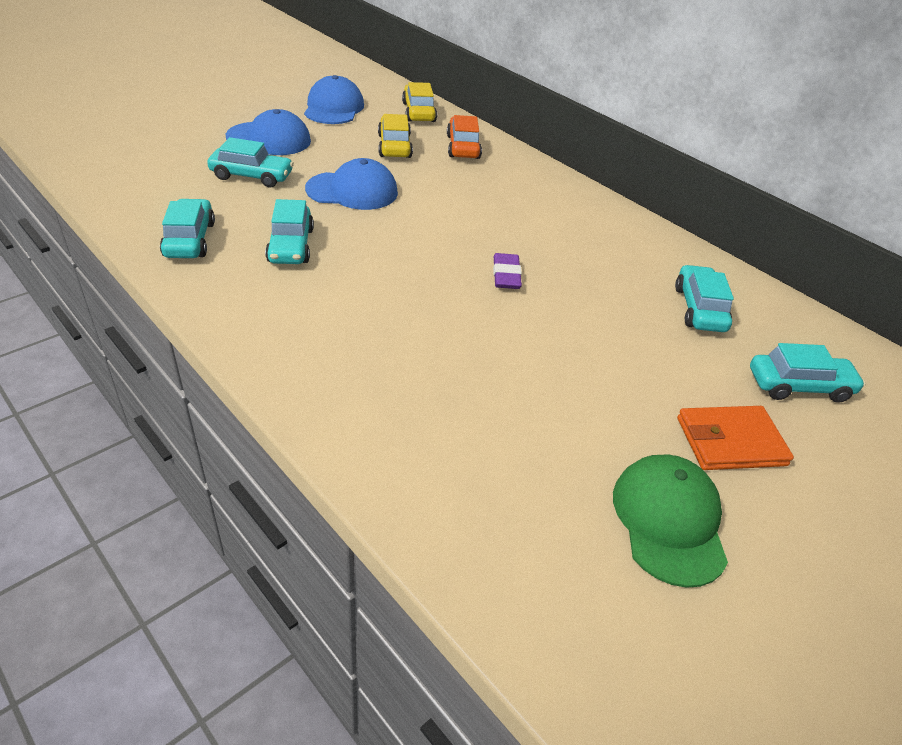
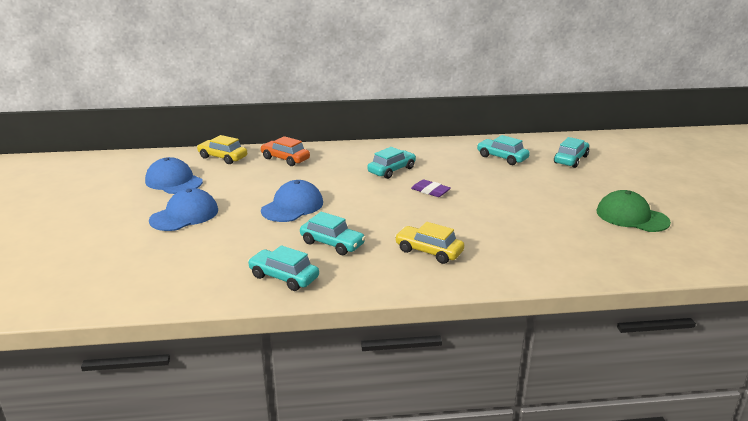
camera: 50 degrees left, 15 degrees down
turquoise car [207,137,294,187] -> turquoise car moved to [367,147,416,179]
yellow car [378,114,413,158] -> yellow car moved to [395,222,464,264]
orange wallet [677,406,794,470] -> none

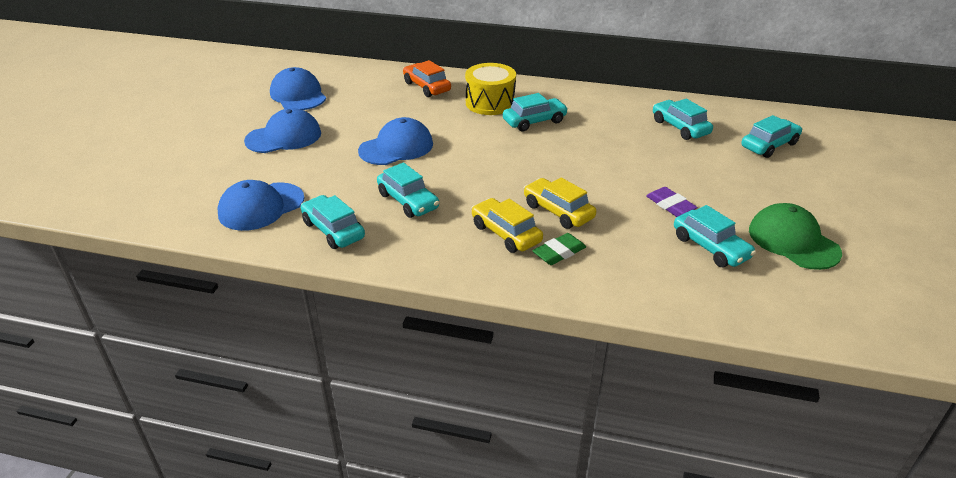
camera: 20 degrees right, 10 degrees up
yellow car [197,135,247,164] -> yellow car moved to [524,177,596,229]
purple eraser [411,179,451,197] -> purple eraser moved to [646,187,698,217]
none -> blue cap [218,180,305,231]
none -> yellow drum [465,63,516,115]
none -> green eraser [532,233,586,265]
none -> turquoise car [674,205,756,267]

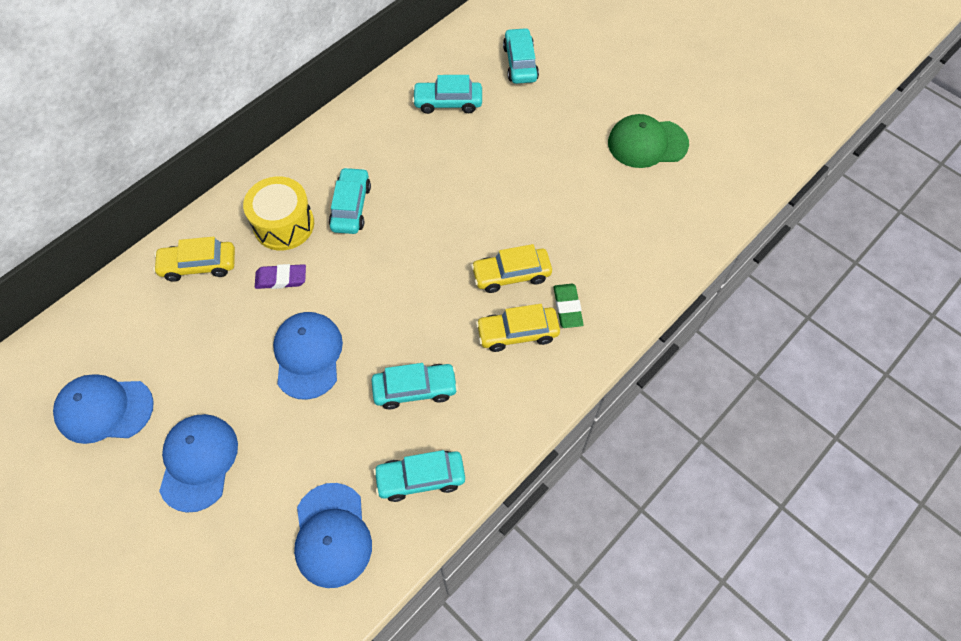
camera: 60 degrees left, 25 degrees up
orange car [403,60,451,97] -> yellow car [153,237,235,282]
purple eraser [646,187,698,217] -> purple eraser moved to [255,264,306,289]
turquoise car [674,205,756,267] -> none

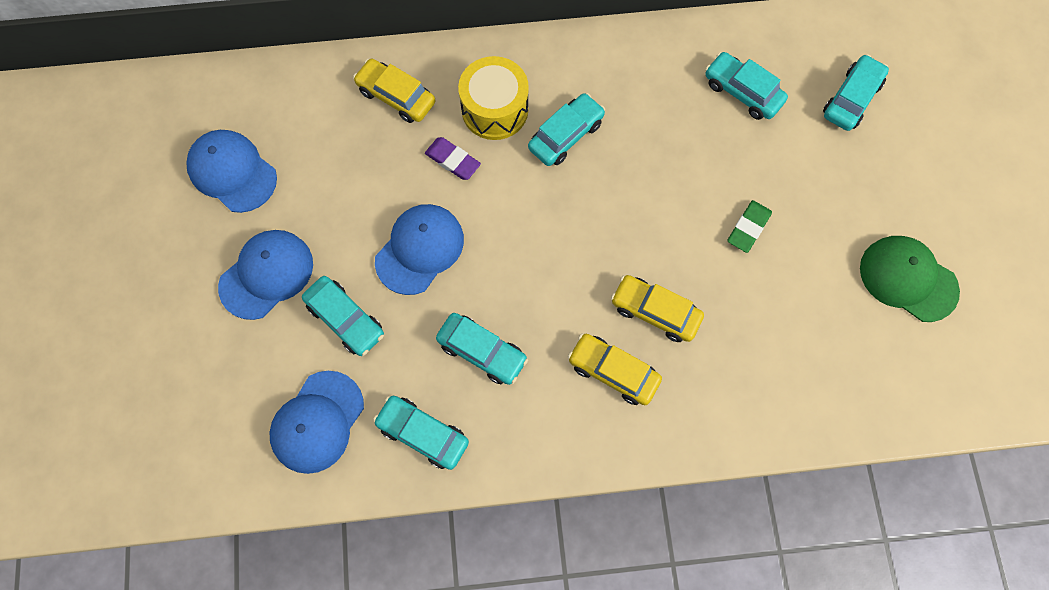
camera: 40 degrees right, 10 degrees up
green eraser [553,284,584,328] -> green eraser moved to [727,200,772,253]
none -> turquoise car [302,276,384,356]

